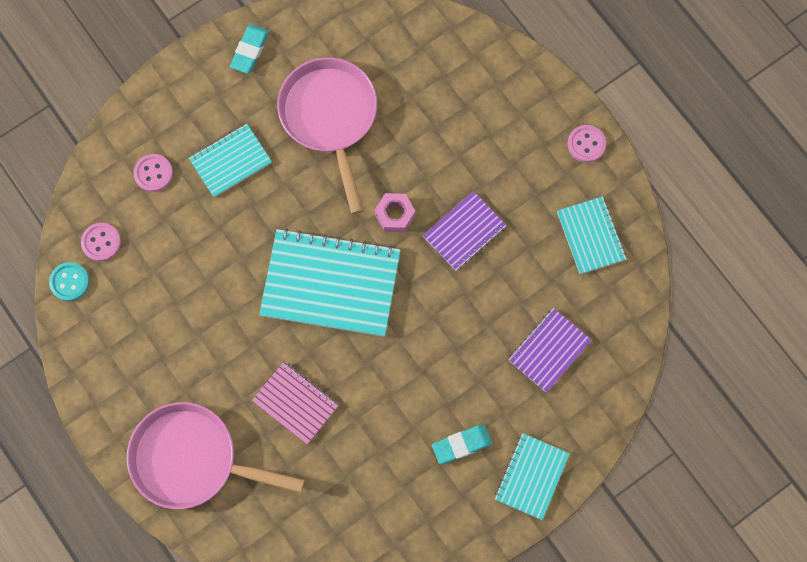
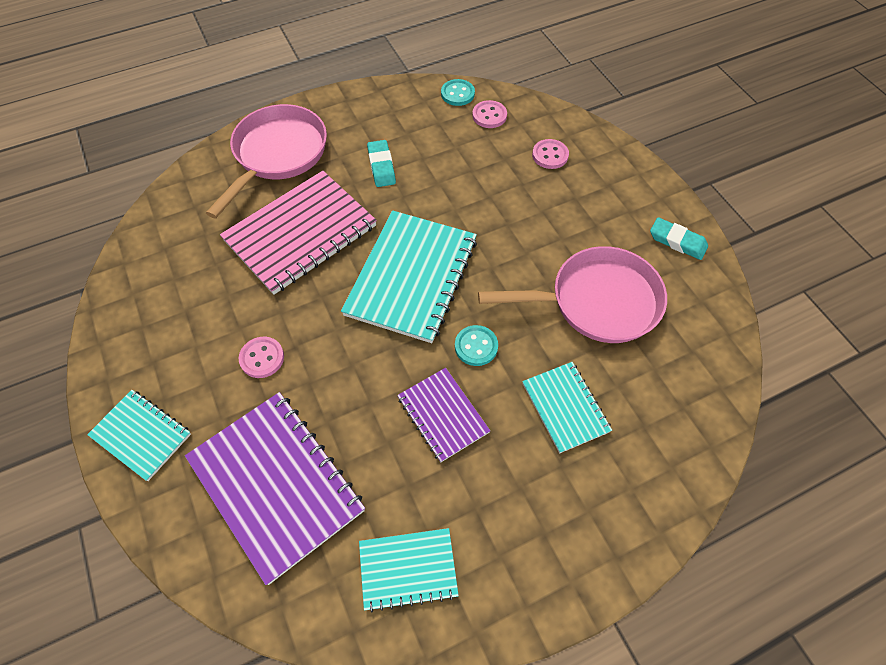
camera: 100 degrees right, 15 degrees down
turquoise notebook [189,124,272,198] -> turquoise notebook moved to [522,362,612,453]
pink notebook [252,362,339,444] -> pink notebook [220,171,377,295], size x1.82
pink nut [375,193,415,232] -> turquoise button [455,325,498,366]
turquoise eraser [432,424,492,465] -> turquoise eraser moved to [367,140,396,187]
purple notebook [508,308,592,392] -> purple notebook [185,392,365,585], size x1.82
pink button [568,125,606,163] -> pink button moved to [239,337,284,378]

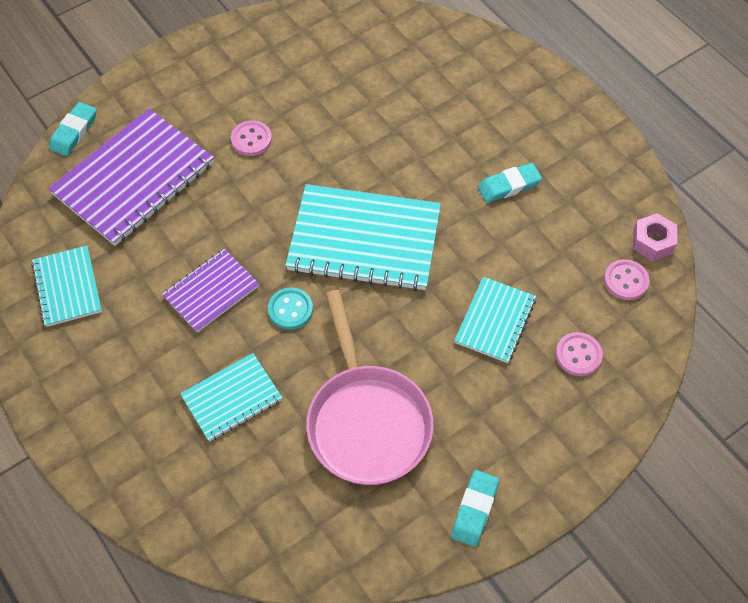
camera: 80 degrees right, 0 degrees up
turquoise notebook [87,390,191,481] -> turquoise notebook moved to [454,277,536,363]
pink pan [206,104,327,218] -> none
pink notebook [220,171,377,295] -> none
turquoise button [441,79,475,106] -> pink nut [633,213,677,261]
none -> turquoise eraser [49,102,96,156]

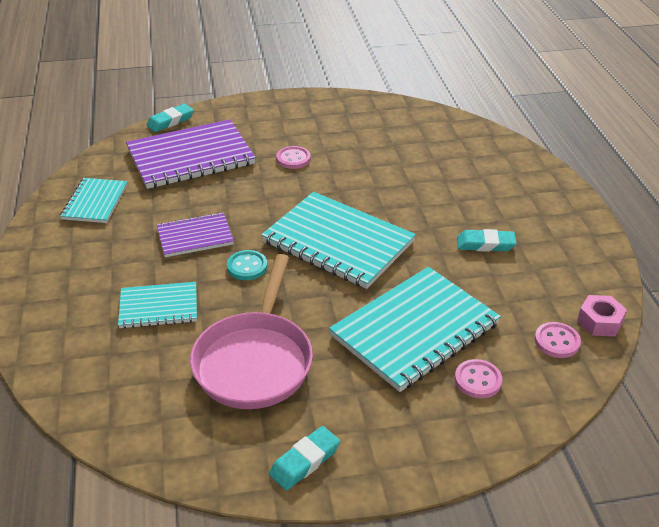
camera: 25 degrees right, 20 degrees down
turquoise notebook [454,277,536,363] -> turquoise notebook [329,267,501,392], size x1.82

